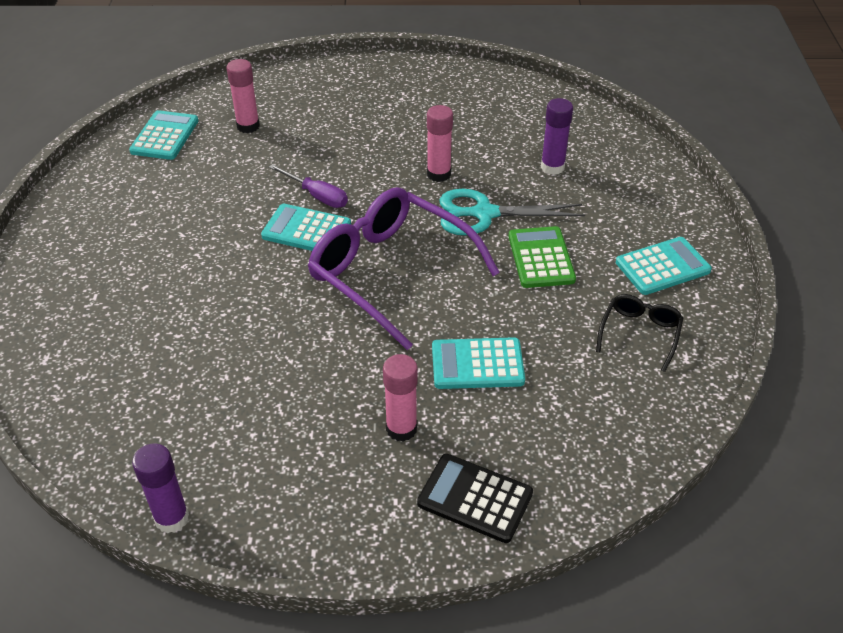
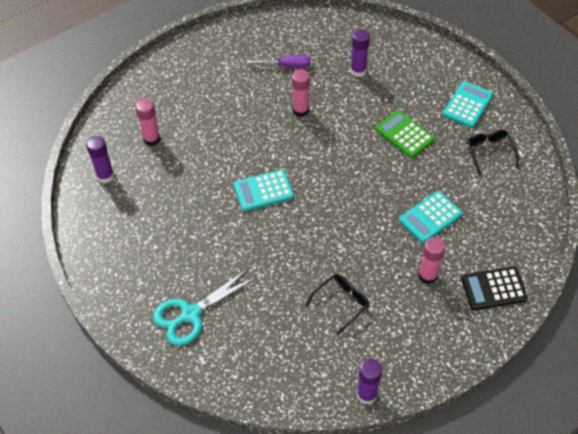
camera: 35 degrees left, 10 degrees up
turquoise calculator [129,110,198,160] -> purple glue stick [86,136,114,183]
purple screwdriver [269,164,348,208] -> purple screwdriver moved to [247,55,311,68]
purple glasses [308,187,500,350] -> none
turquoise scissors [439,189,585,235] -> turquoise scissors moved to [153,269,257,346]
none -> black glasses [306,274,369,335]

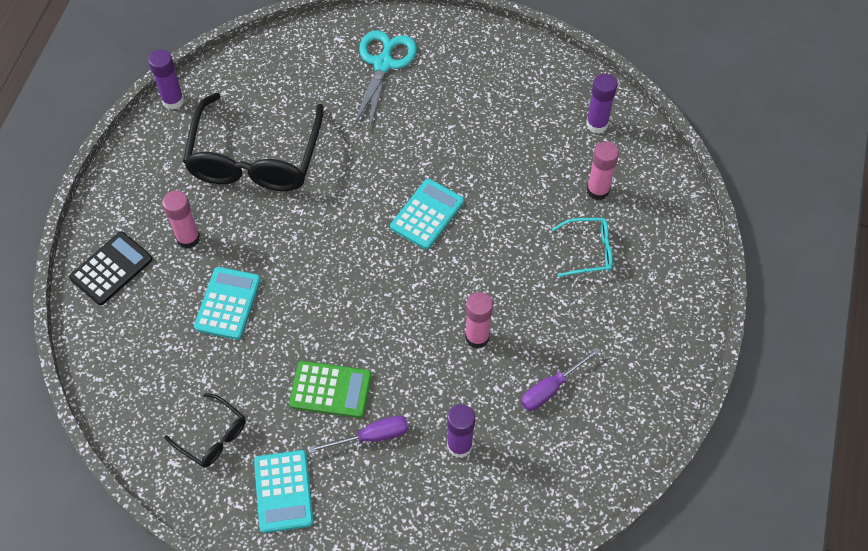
camera: 140 degrees right, 5 degrees up
black glasses [306,274,369,335] -> black glasses [183,93,324,191], size x2.14
none -> purple screwdriver [309,416,409,453]
none -> turquoise glasses [552,218,613,277]

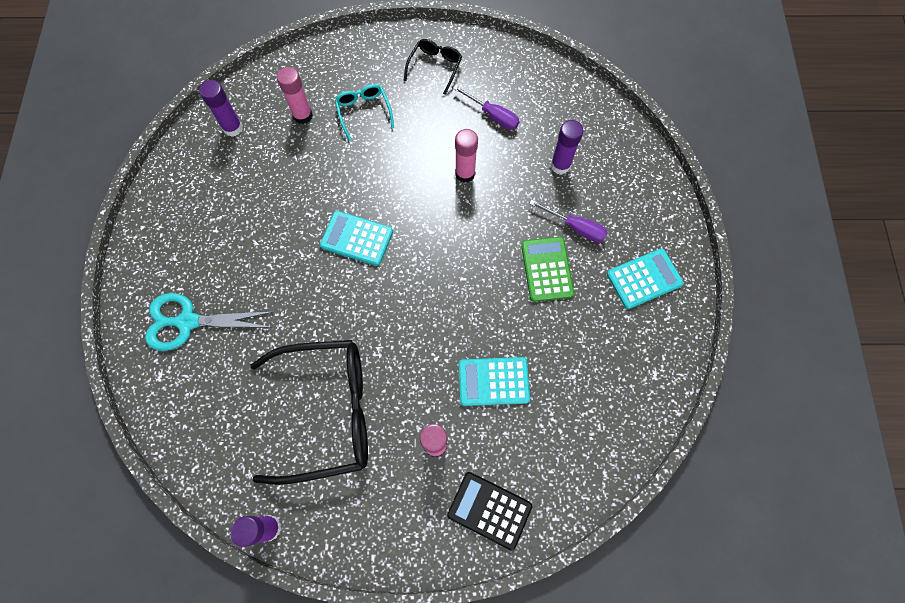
camera: 105 degrees left, 10 degrees up
black glasses [164,393,245,468] -> black glasses moved to [404,39,462,95]
purple screwdriver [309,416,409,453] -> purple screwdriver turned 150 degrees clockwise [529,200,608,243]

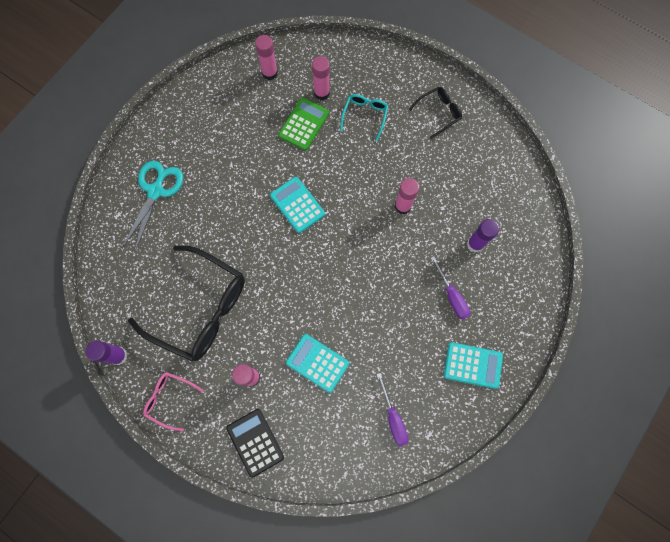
camera: 35 degrees right, 5 degrees up
turquoise scissors [145,293,273,351] -> turquoise scissors turned 75 degrees clockwise [122,161,183,251]
purple glue stick [199,80,243,137] -> pink glue stick [255,35,278,80]
purple screwdriver [453,85,520,130] -> purple screwdriver moved to [376,373,408,446]
green calculator [521,237,574,302] -> green calculator moved to [278,98,329,151]
none -> pink glasses [143,372,203,431]

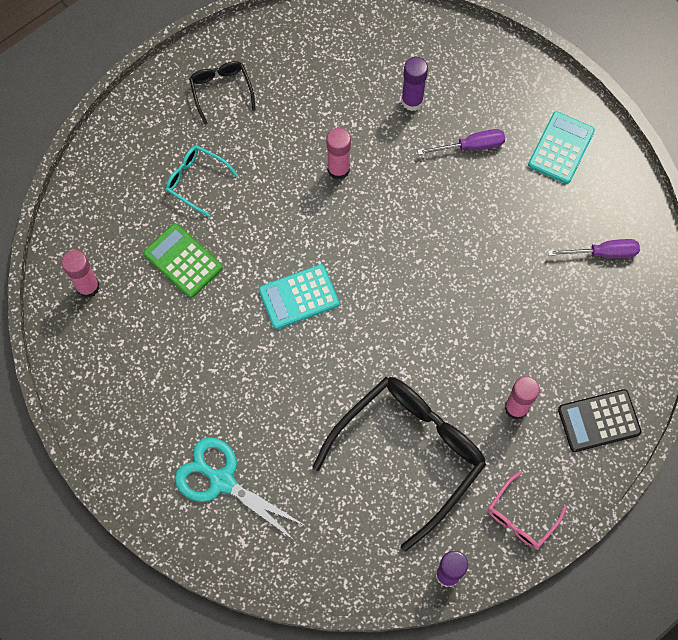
camera: 75 degrees left, 5 degrees down
turquoise calculator [286,334,349,393] -> none
pink glue stick [312,56,330,100] -> none

